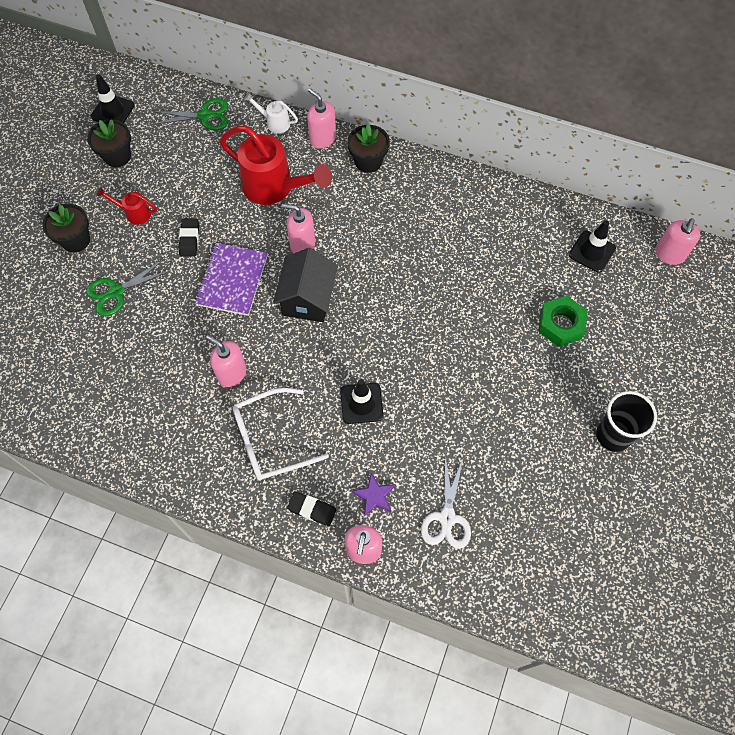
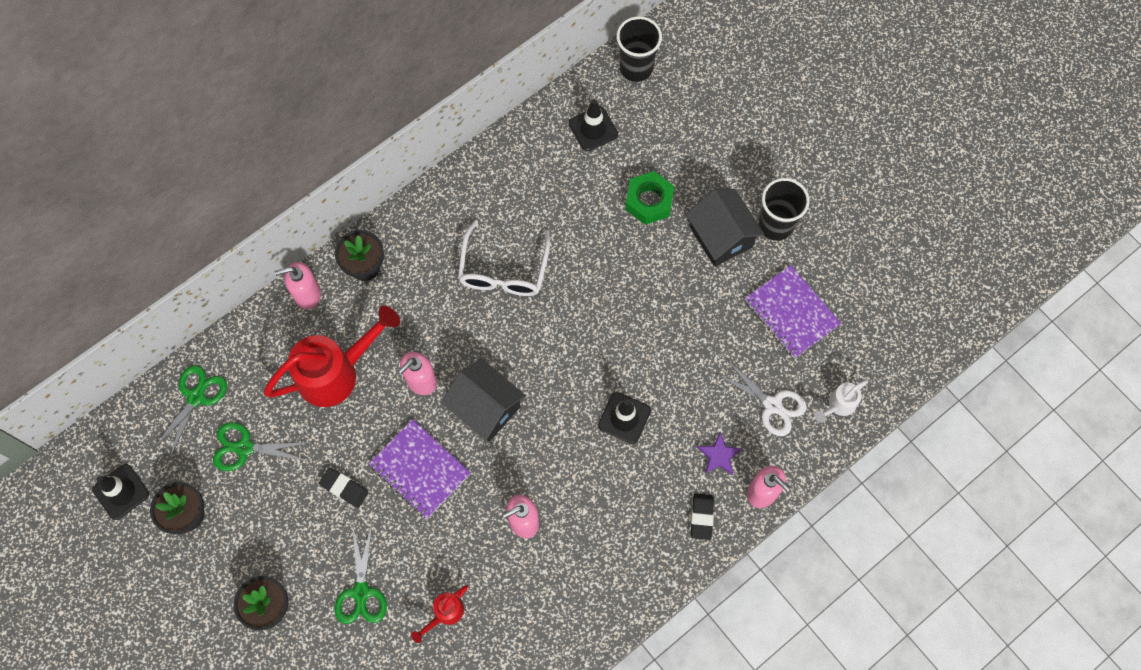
camera: 60 degrees left, 5 degrees up
red watering can [96,187,157,225] -> red watering can moved to [411,585,468,643]
white glasses [233,388,329,481] -> white glasses moved to [458,220,550,296]
white watering can [244,92,298,133] -> white watering can moved to [815,380,868,423]
black eraser [287,492,336,526] -> black eraser turned 45 degrees counterclockwise [691,493,714,540]
pink soap dispenser [655,218,700,265] -> black cup [616,16,662,82]
none -> green scissors [213,422,308,471]
none -> black house [686,189,764,267]
none -> purple notebook [745,265,841,359]

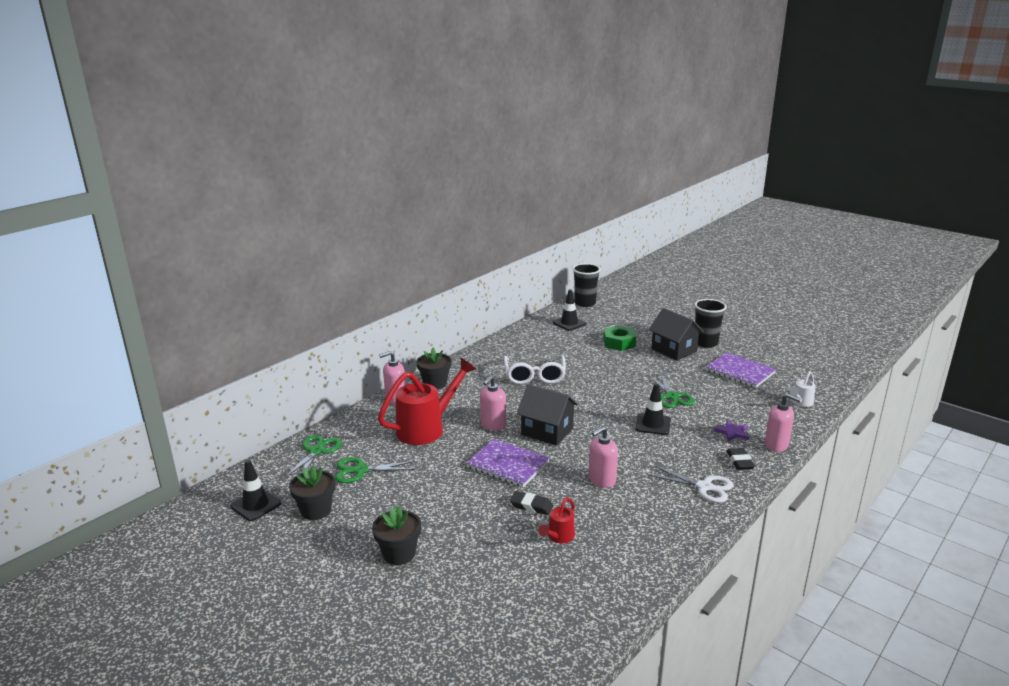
camera: 10 degrees left, 45 degrees down
black eraser [319,468,369,508] -> black eraser moved to [510,491,553,515]
green scissors [335,525,387,624] -> green scissors moved to [648,373,695,408]
white scissors [715,359,807,436] -> white scissors moved to [648,465,734,503]

